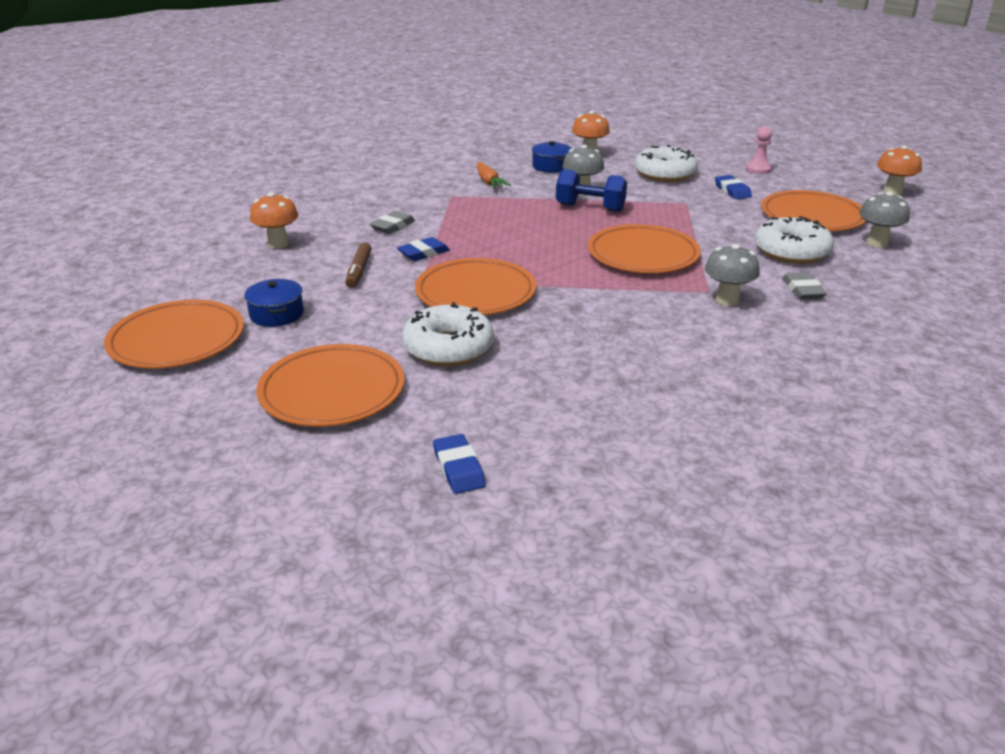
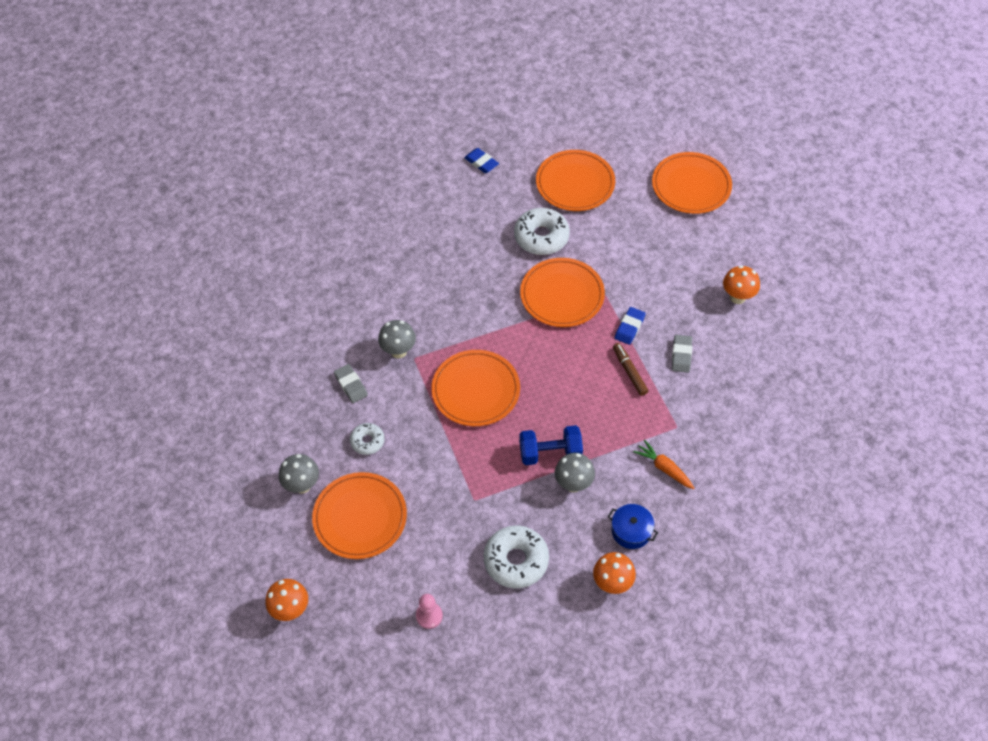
camera: 155 degrees right, 25 degrees up
blue pot [244,279,304,327] -> none
brown marker [345,242,372,288] -> brown marker moved to [613,343,648,396]
blue eraser [715,175,752,199] -> none
white donut [755,216,834,264] -> white donut [350,423,385,455], size x0.56

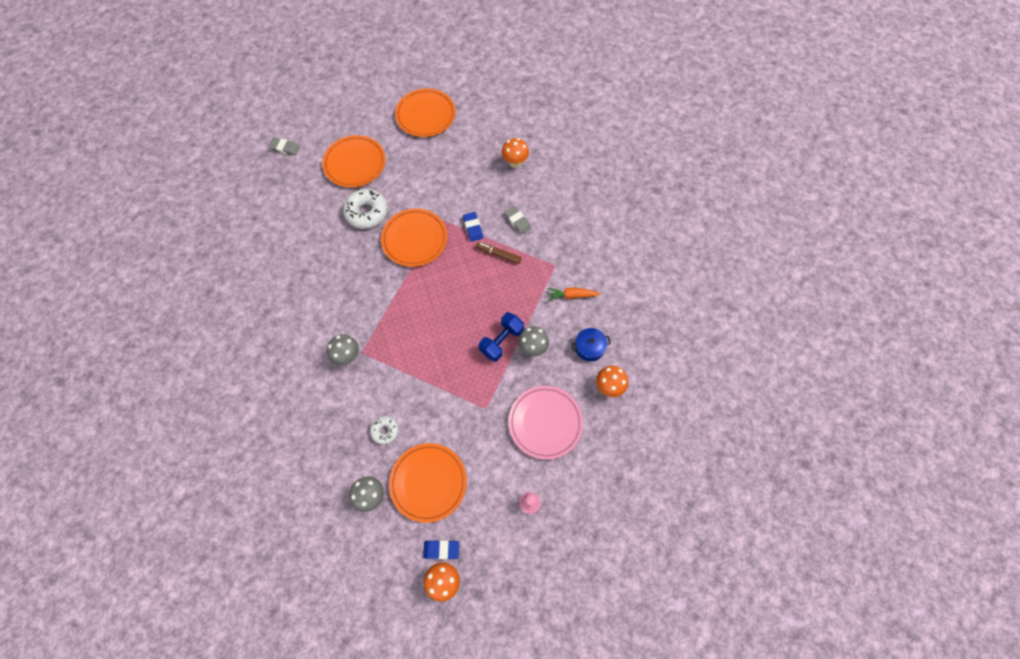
camera: 45 degrees left, 10 degrees up
grey eraser [334,364,368,403] -> grey eraser moved to [269,138,300,156]
orange plate [431,350,520,426] -> none
blue eraser [464,148,499,173] -> blue eraser moved to [423,540,459,559]
white donut [484,525,549,588] -> pink plate [508,386,583,460]

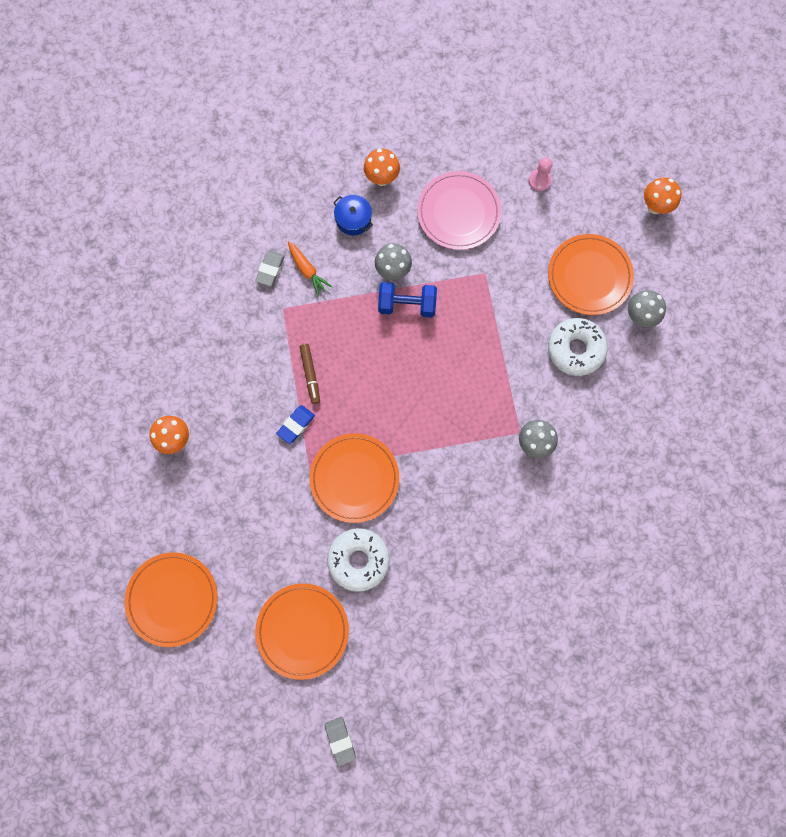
camera: 125 degrees left, 10 degrees up
white donut [370,416,399,444] -> white donut [548,318,608,376], size x1.78
blue eraser [423,540,459,559] -> none
grey eraser [504,206,531,235] -> grey eraser moved to [255,250,285,286]

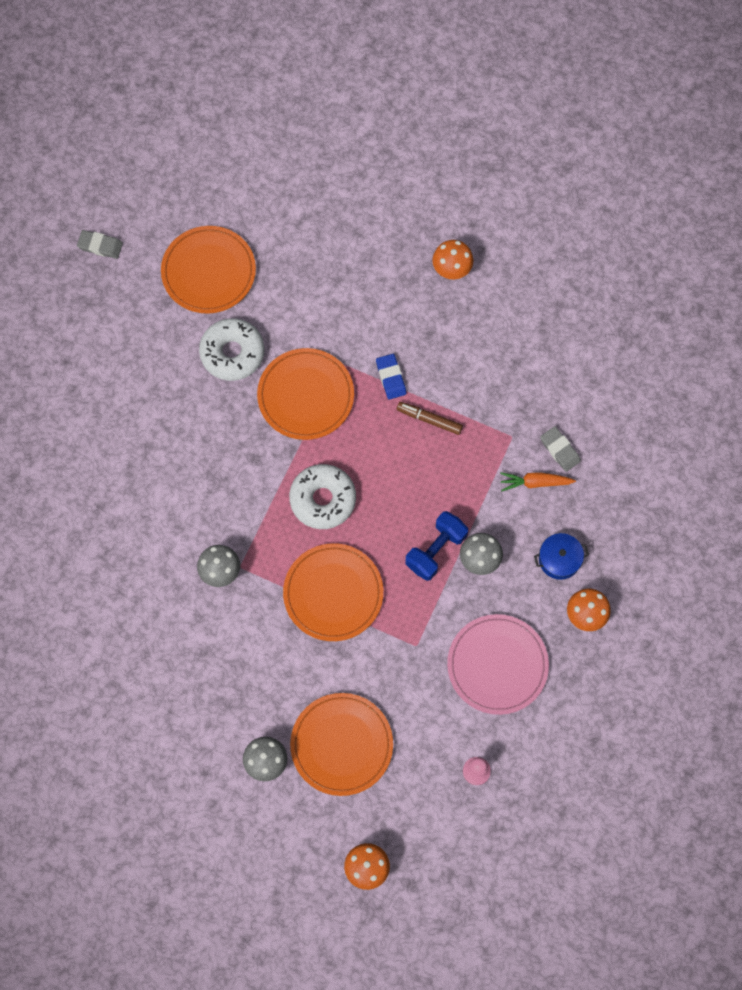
camera: 125 degrees right, 5 degrees down
orange plate [124,552,218,647] -> orange plate moved to [283,543,383,641]
white donut [548,318,608,376] -> white donut moved to [289,464,356,529]

